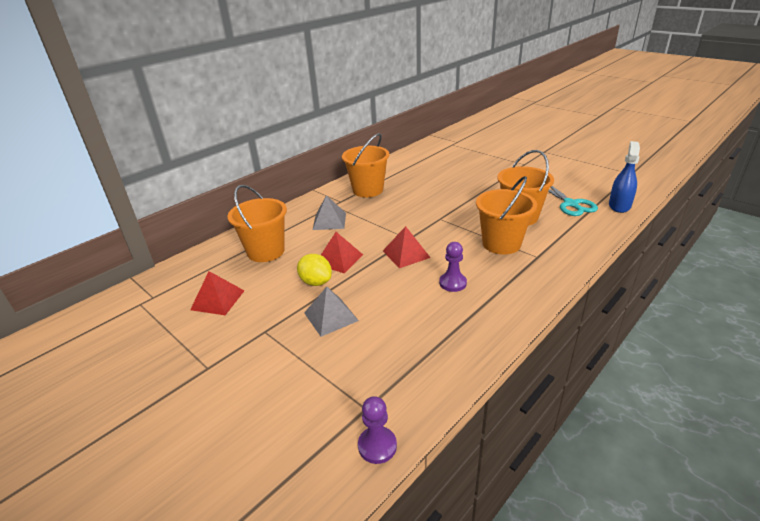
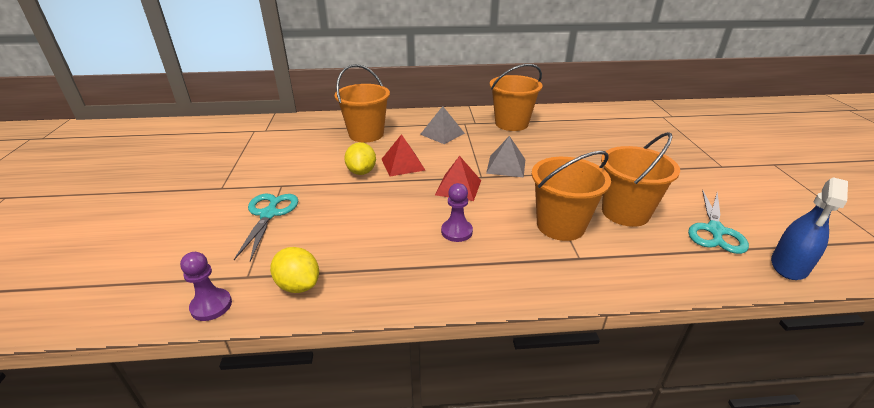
camera: 40 degrees right, 0 degrees up
red pyramid [190,271,244,315] -> none
grey pyramid [304,287,359,337] -> grey pyramid moved to [486,136,526,178]
blue spray bottle [609,141,640,213] -> blue spray bottle turned 150 degrees clockwise [771,177,848,280]
none -> turquoise scissors [234,194,298,261]
none -> yellow lemon [270,247,319,293]

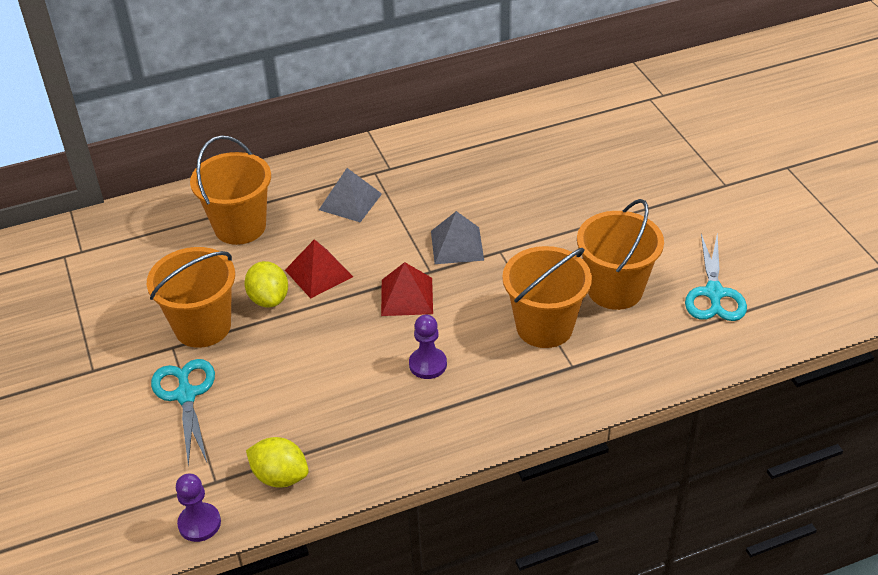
camera: 15 degrees left, 10 degrees up
orange bucket [490,64,542,131] -> orange bucket moved to [147,247,235,348]
blue spray bottle [771,177,848,280] -> none

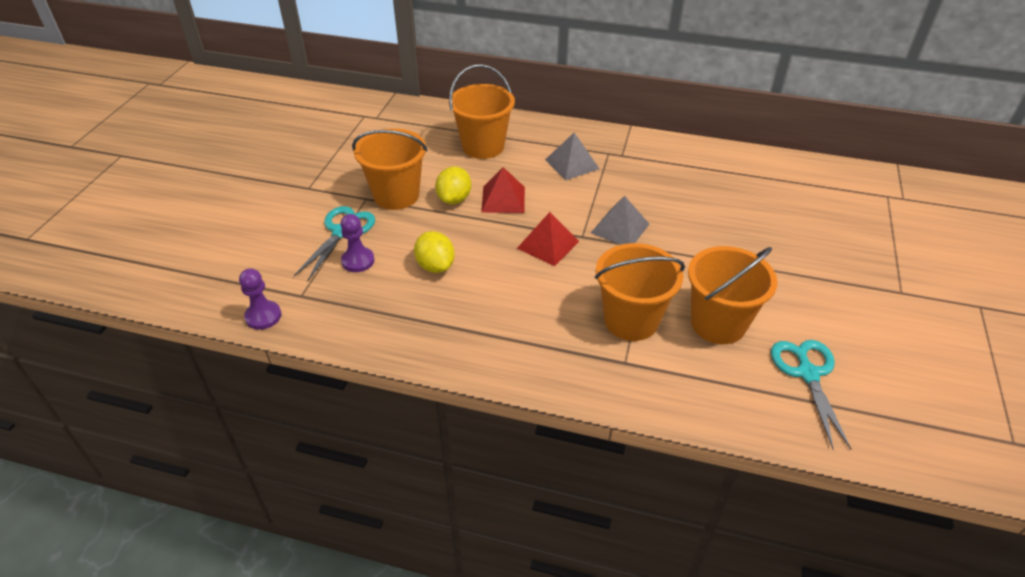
camera: 35 degrees right, 0 degrees up
yellow lemon [246,437,309,488] -> yellow lemon moved to [414,231,455,273]
purple pawn [409,314,447,379] -> purple pawn moved to [340,214,375,272]
turquoise scissors [685,234,747,321] -> turquoise scissors turned 135 degrees clockwise [771,340,851,450]

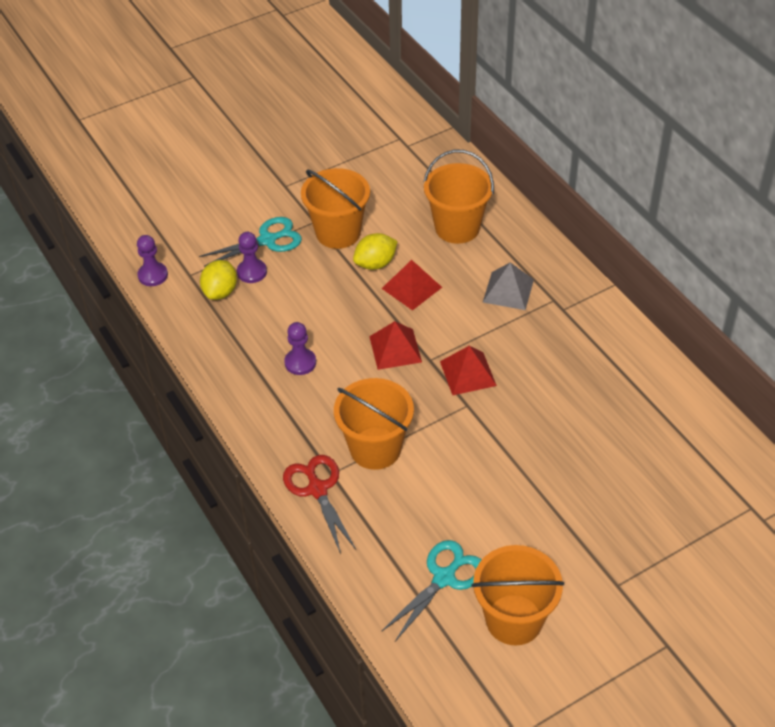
camera: 45 degrees right, 5 degrees up
yellow lemon [414,231,455,273] -> yellow lemon moved to [200,260,237,300]
grey pyramid [591,196,649,245] -> red pyramid [440,346,497,395]
orange bucket [688,246,778,344] -> orange bucket moved to [471,545,564,645]
none -> red scissors [283,455,356,554]
none -> purple pawn [284,322,316,375]

